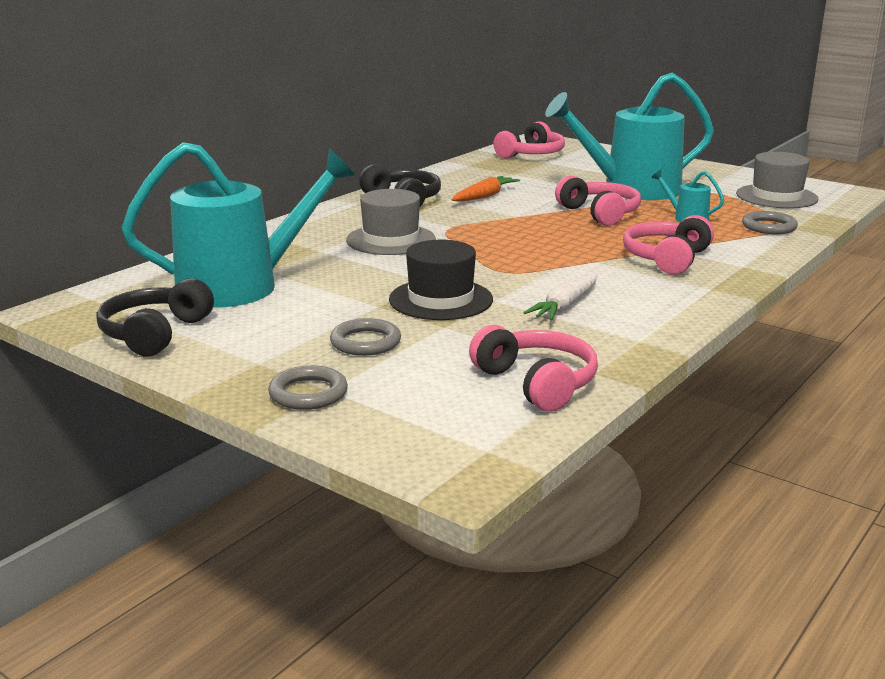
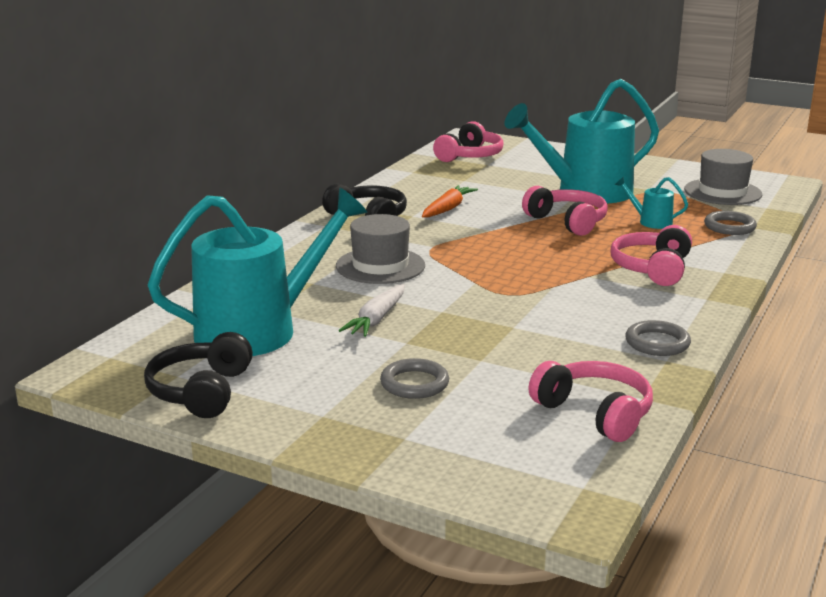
camera: 10 degrees left, 0 degrees up
grey ring [268,365,348,410] -> grey ring moved to [625,320,691,356]
black hat [389,240,493,320] -> none
white carrot [523,274,597,321] -> white carrot moved to [339,284,405,337]

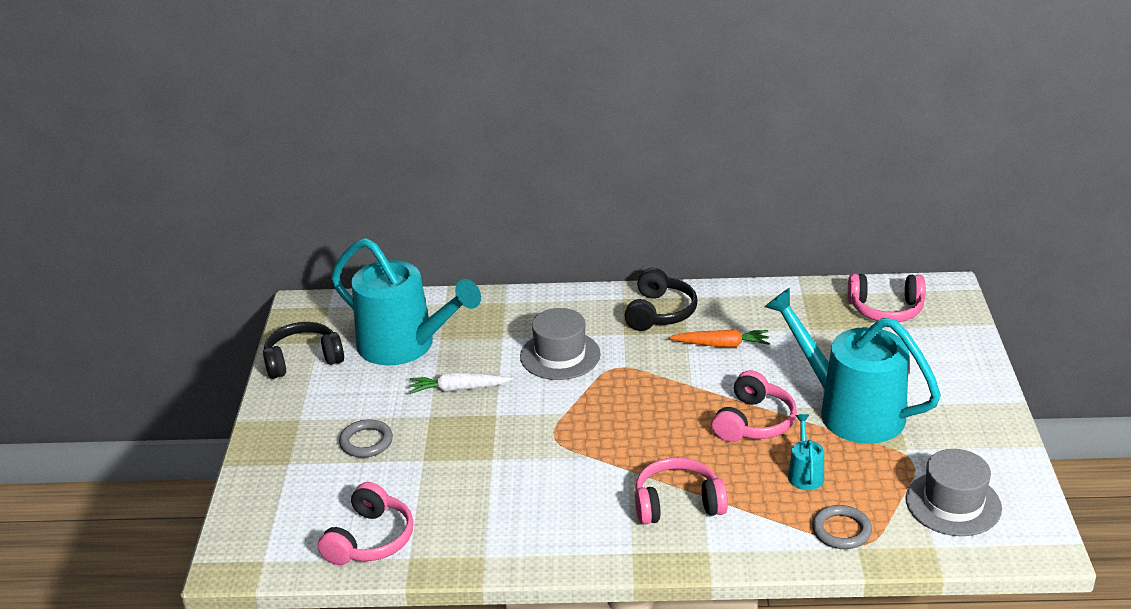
camera: 65 degrees right, 10 degrees up
grey ring [625,320,691,356] -> none

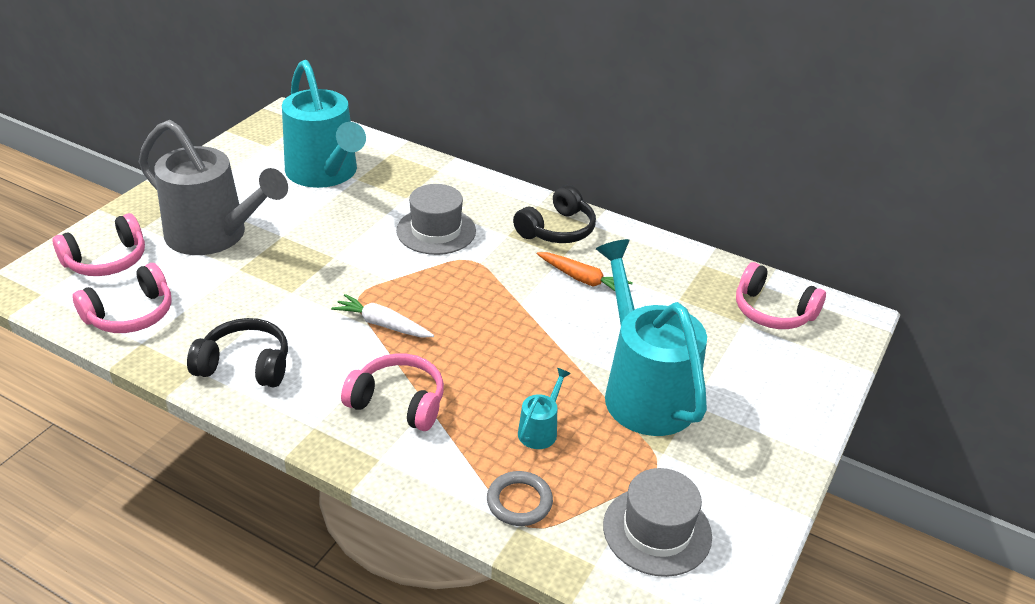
camera: 25 degrees right, 5 degrees up
black headphones [263,322,344,379] -> black headphones moved to [187,318,288,388]
grey ring [339,419,393,458] -> grey watering can [139,120,288,255]
white carrot [410,372,512,394] -> white carrot moved to [331,294,434,337]
pink headphones [712,370,797,442] -> pink headphones moved to [52,213,145,276]

